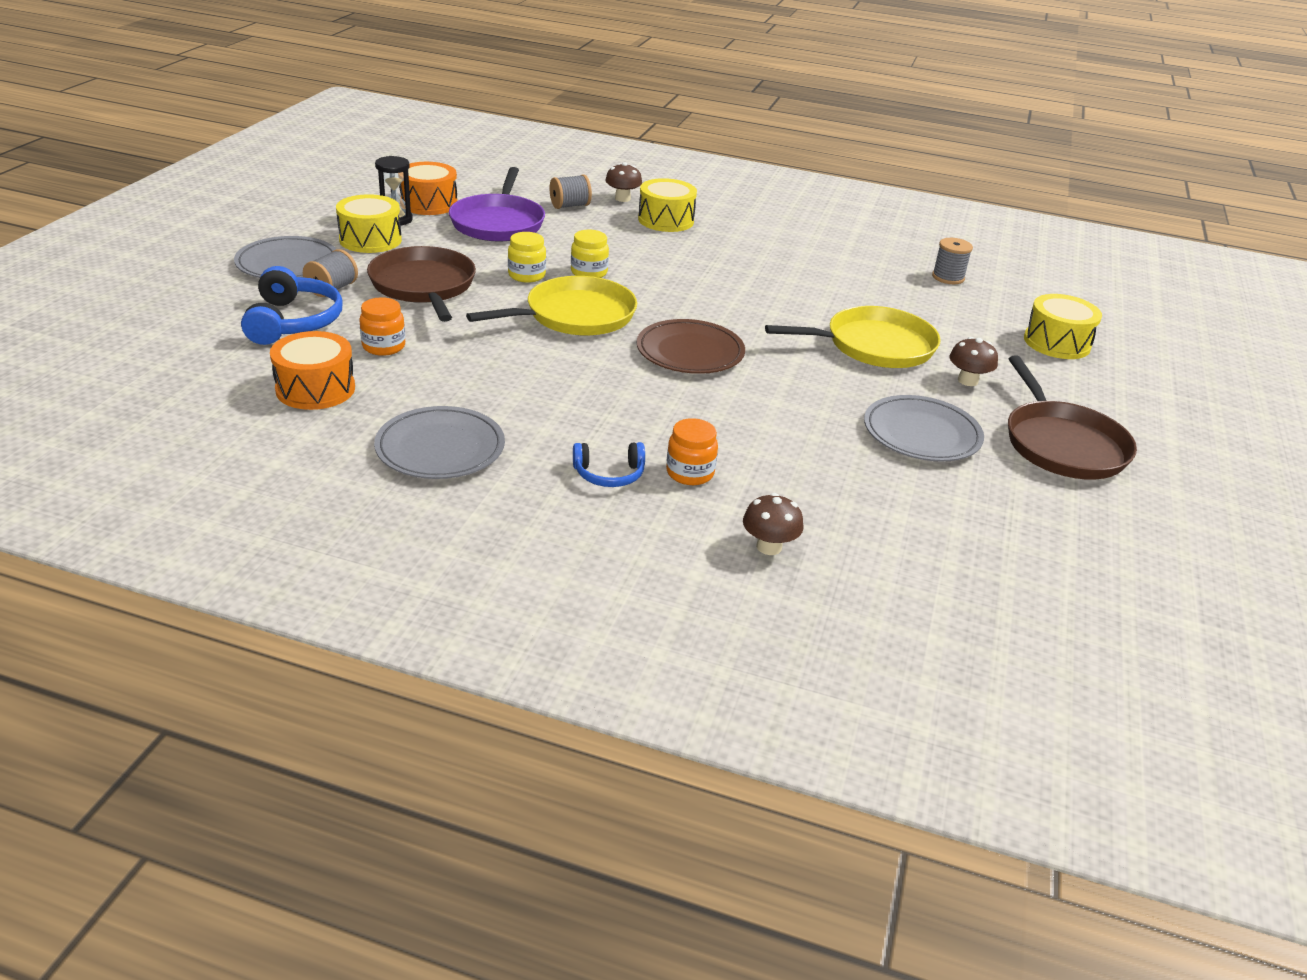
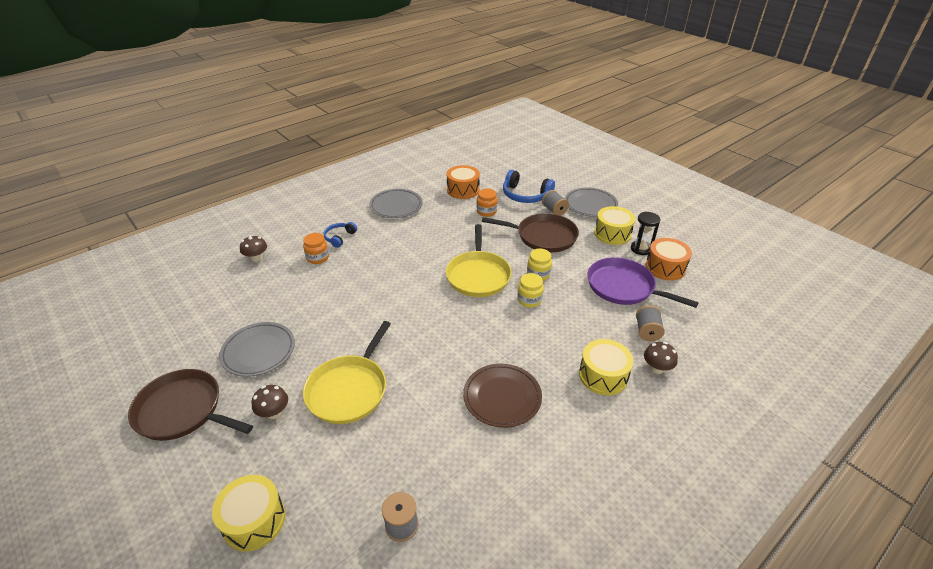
camera: 125 degrees right, 5 degrees up
brown plate [637,319,745,374] -> brown plate moved to [463,364,542,428]

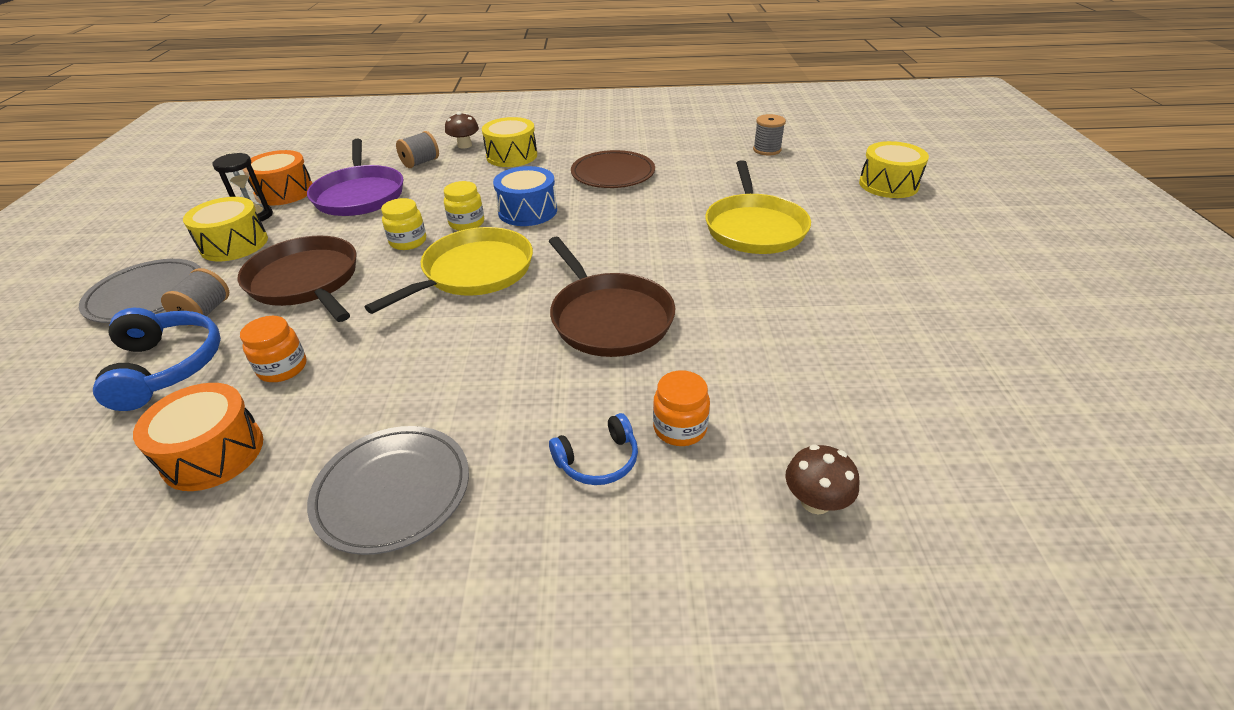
camera: 140 degrees left, 0 degrees up
brown pan [128,369,253,441] -> brown pan moved to [548,237,675,357]
grey plate [219,322,295,377] -> none
brown mushroom [252,385,288,419] -> none
yellow pan [303,321,391,424] -> yellow pan turned 120 degrees clockwise [705,160,811,254]
none -> blue drum [493,166,557,226]

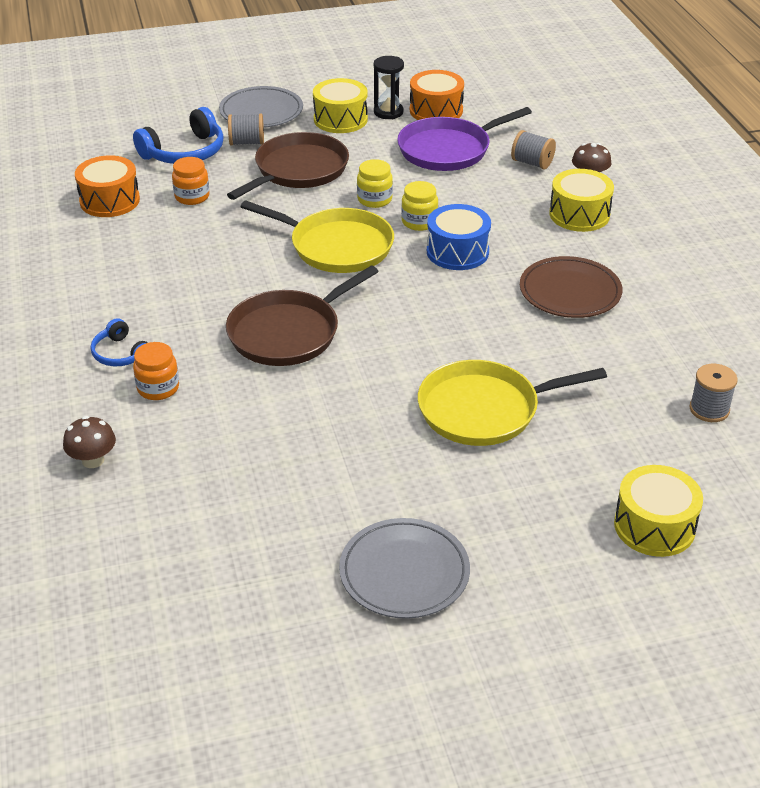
camera: 75 degrees right, 0 degrees up
grey plate [307,426,469,555] -> grey plate moved to [339,518,470,619]

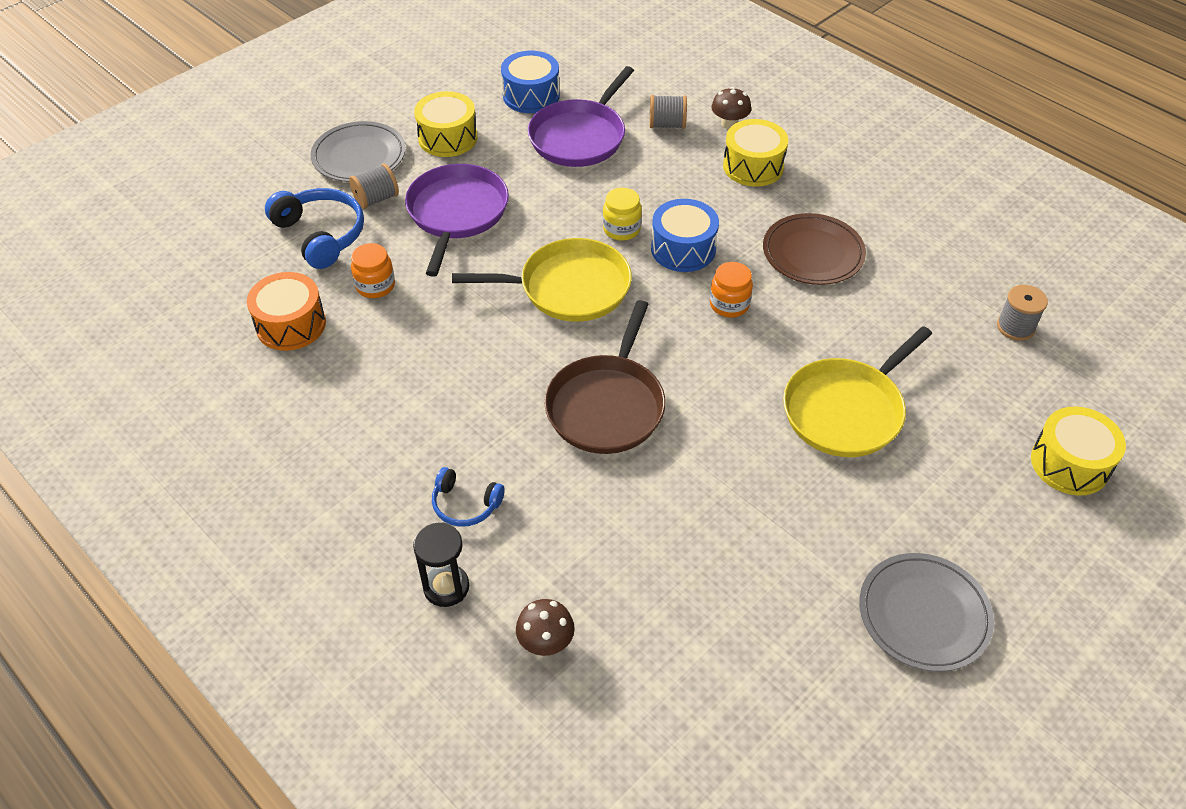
camera: 30 degrees left, 10 degrees up
blue headphones [133,107,224,164] -> blue headphones turned 60 degrees counterclockwise [265,188,364,269]
orange jar [133,342,179,400] -> orange jar moved to [710,262,753,317]
brown pan [227,132,349,200] -> purple pan [405,164,509,277]
yellow jar [357,159,393,208] -> none
black hourglass [374,56,404,119] -> black hourglass moved to [413,522,469,607]
orange drum [410,70,464,120] -> blue drum [501,51,560,113]

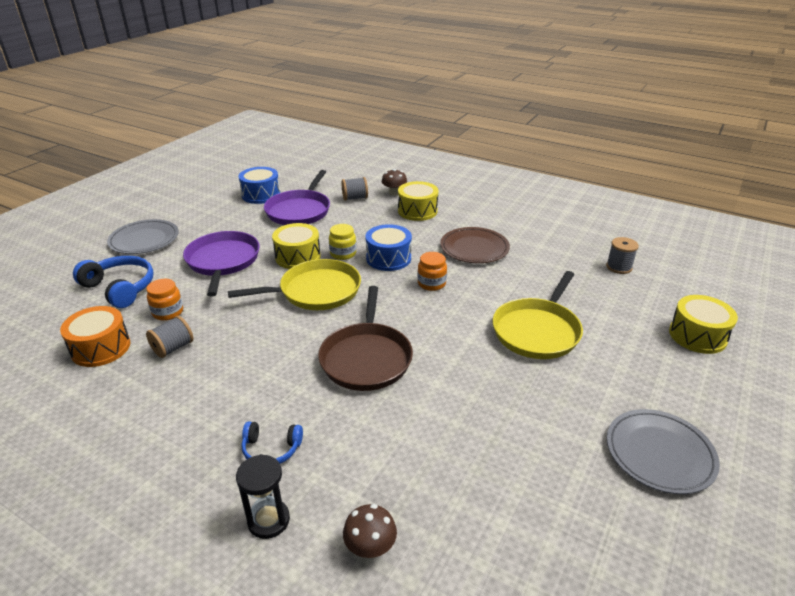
camera: 15 degrees left, 15 degrees down
grey spool [349,163,399,209] -> grey spool moved to [146,316,193,358]
yellow drum [414,91,478,157] -> yellow drum moved to [272,223,321,269]

